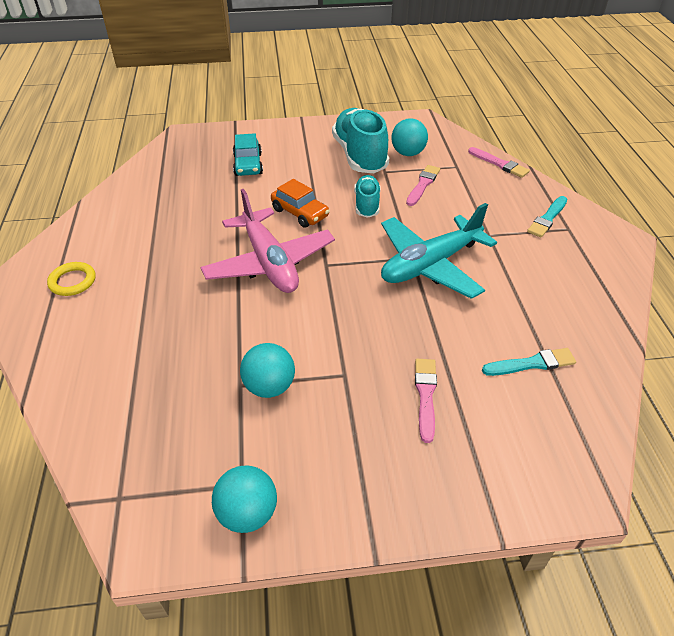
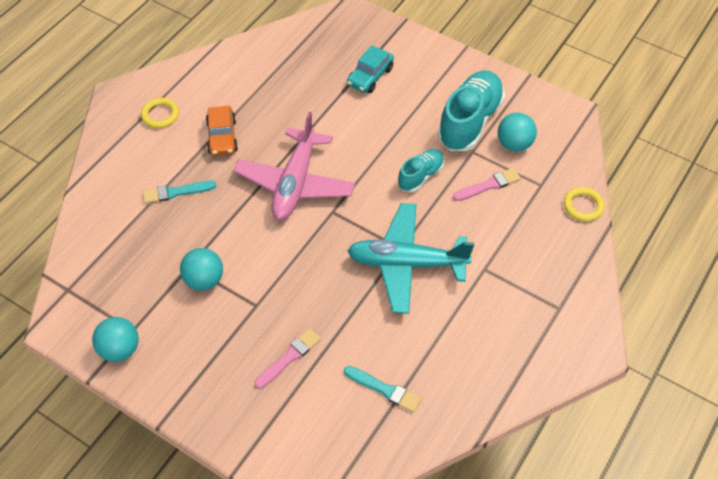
camera: 40 degrees right, 10 degrees up
orange car [271,179,330,228] -> orange car moved to [206,106,238,156]
pink brush [468,147,530,178] -> yellow ring [564,187,605,221]
turquoise brush [527,196,567,237] -> turquoise brush moved to [143,181,216,204]

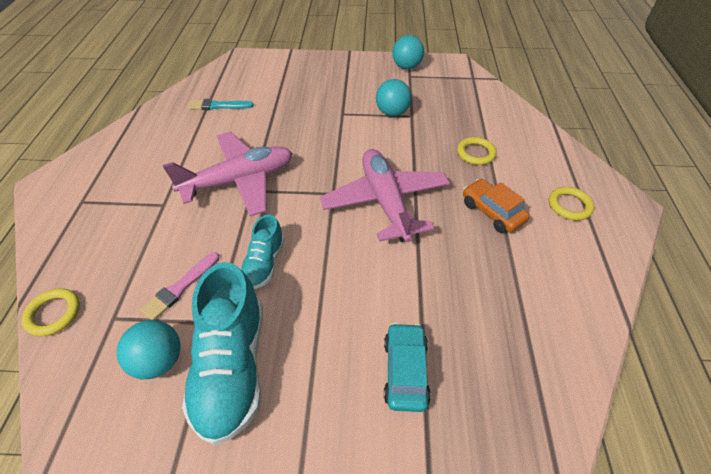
camera: 150 degrees right, 5 degrees down
turquoise brush [143,181,216,204] -> yellow ring [457,137,496,165]
pink brush [255,328,321,389] -> none
turquoise plane [347,203,474,314] -> pink plane [163,132,293,216]

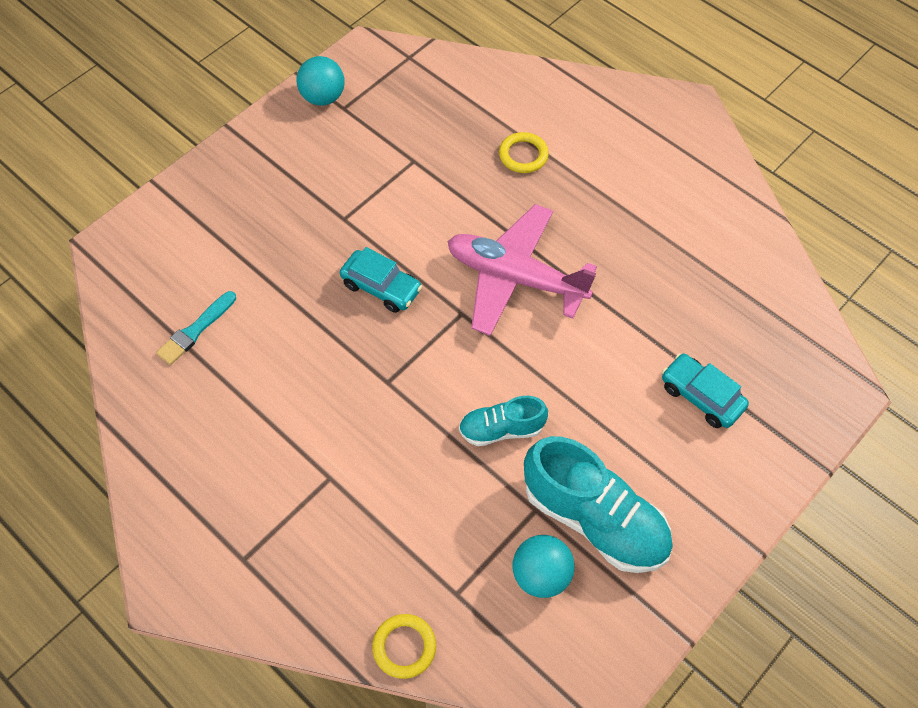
camera: 50 degrees left, 10 degrees up
pink brush [140,252,219,320] -> none
pink plane [163,132,293,216] -> none
turquoise shoe [241,215,284,289] -> turquoise shoe turned 120 degrees clockwise [459,396,548,446]
turquoise ball [376,79,412,116] -> none
orange car [463,179,530,233] -> none
yellow ring [549,187,594,220] -> none
none -> turquoise car [340,247,422,313]

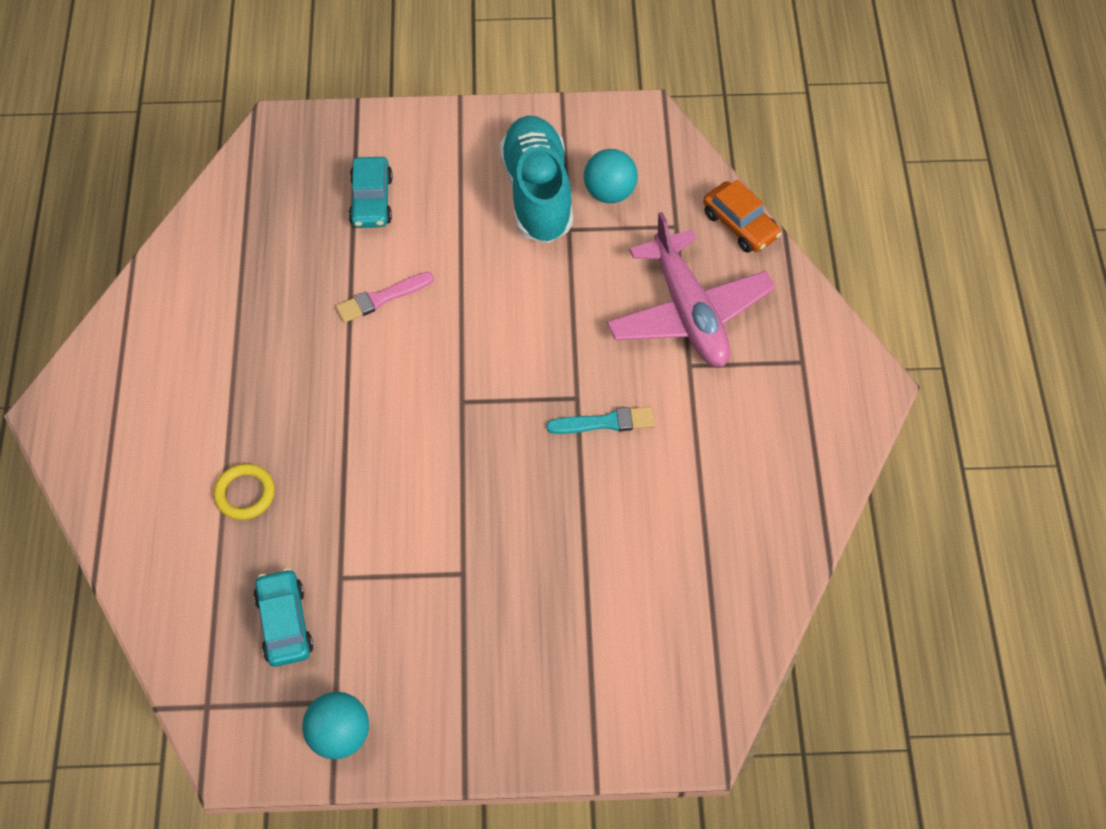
camera: 135 degrees left, 0 degrees up
turquoise brush [156,291,236,365] -> turquoise brush moved to [546,406,655,434]
turquoise car [340,247,422,313] -> turquoise car moved to [253,568,314,667]
yellow ring [372,614,436,679] -> orange car [703,180,782,253]
pink plane [448,204,597,336] -> pink plane moved to [607,212,775,367]
turquoise shoe [459,396,548,446] -> none
none -> pink brush [335,272,434,323]

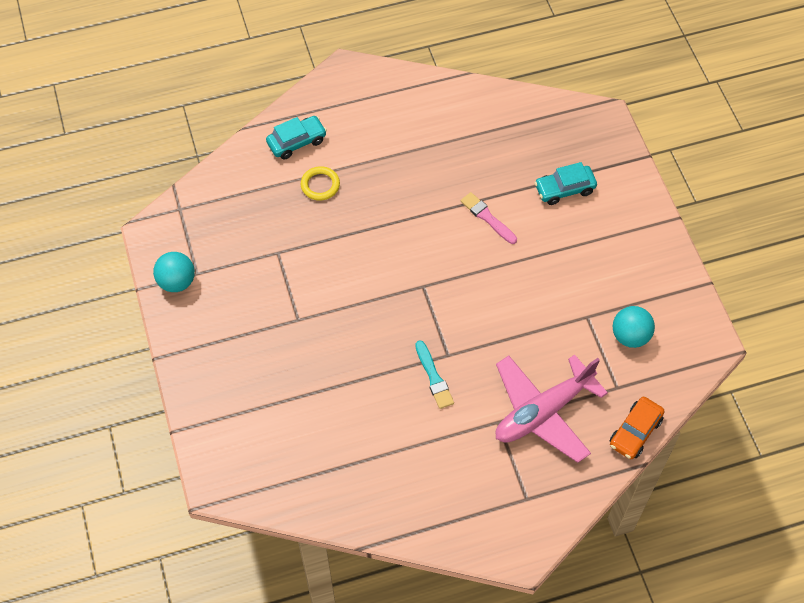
camera: 75 degrees right, 0 degrees up
turquoise car [253,568,314,667] -> turquoise car moved to [266,116,327,159]
turquoise shoe [499,116,573,243] -> none

